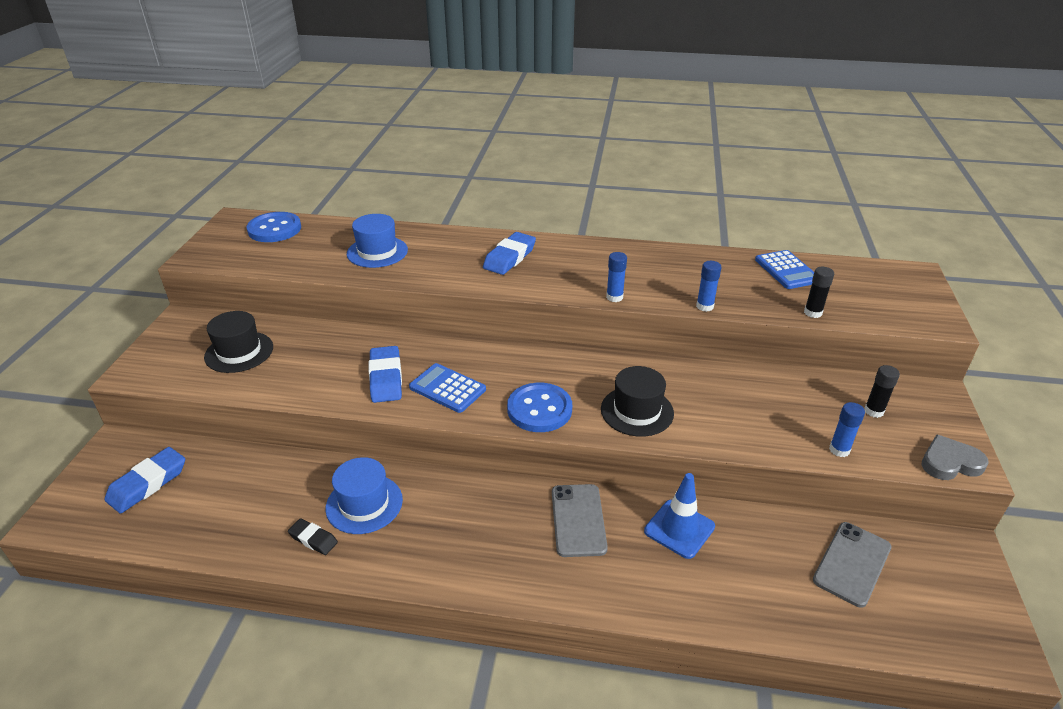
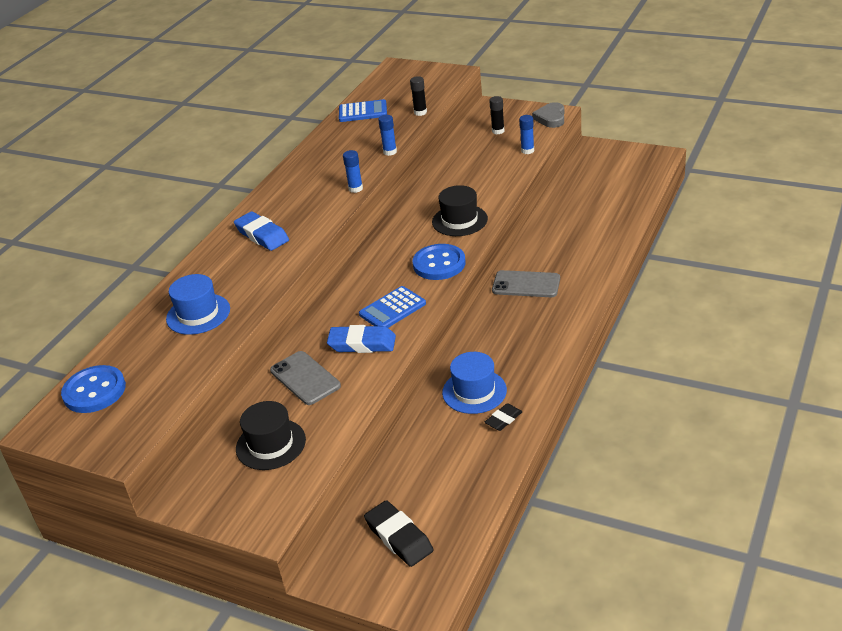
camera: 70 degrees left, 0 degrees up
blue eraser [104,447,185,514] -> black eraser [364,500,434,567]
blue traffic cone [644,473,715,559] -> none
grey phone [813,522,891,608] -> grey phone moved to [270,351,341,405]

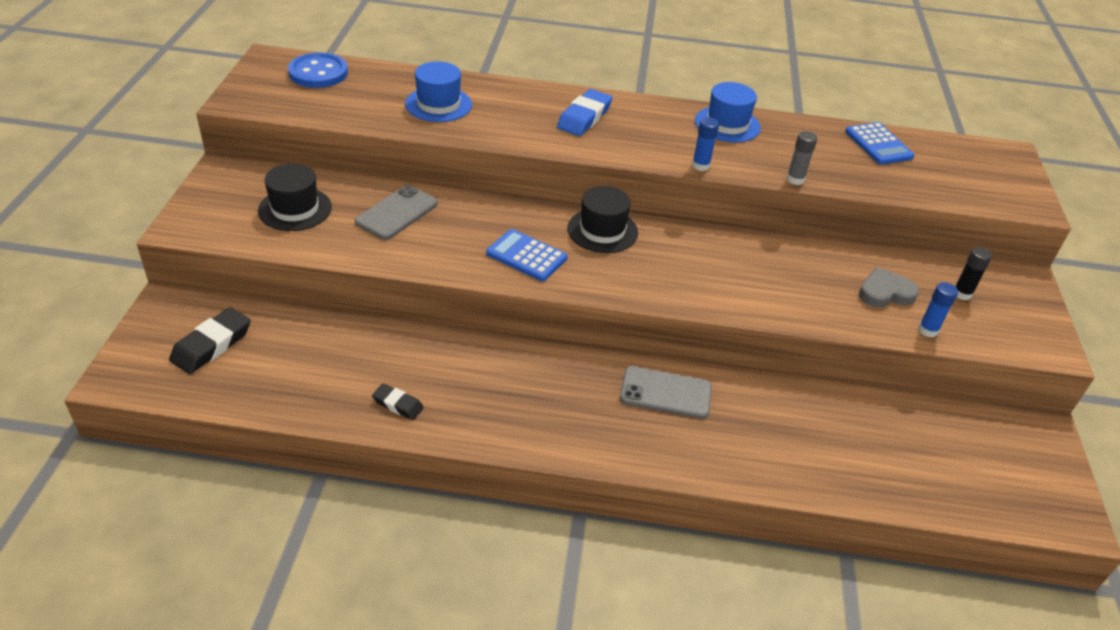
camera: 65 degrees right, 5 degrees up
blue eraser [327,325,396,353] -> none
blue glue stick [378,115,397,156] -> grey glue stick [787,131,817,185]
black glue stick [410,76,427,116] -> none
blue button [413,244,465,280] -> none
black hat [432,185,488,236] -> black hat moved to [567,186,638,253]
blue hat [442,352,507,414] -> blue hat moved to [695,82,761,143]
grey phone [492,270,560,297] -> grey phone turned 75 degrees counterclockwise [620,366,712,419]
grey heart [532,102,564,128] -> grey heart moved to [859,267,919,308]

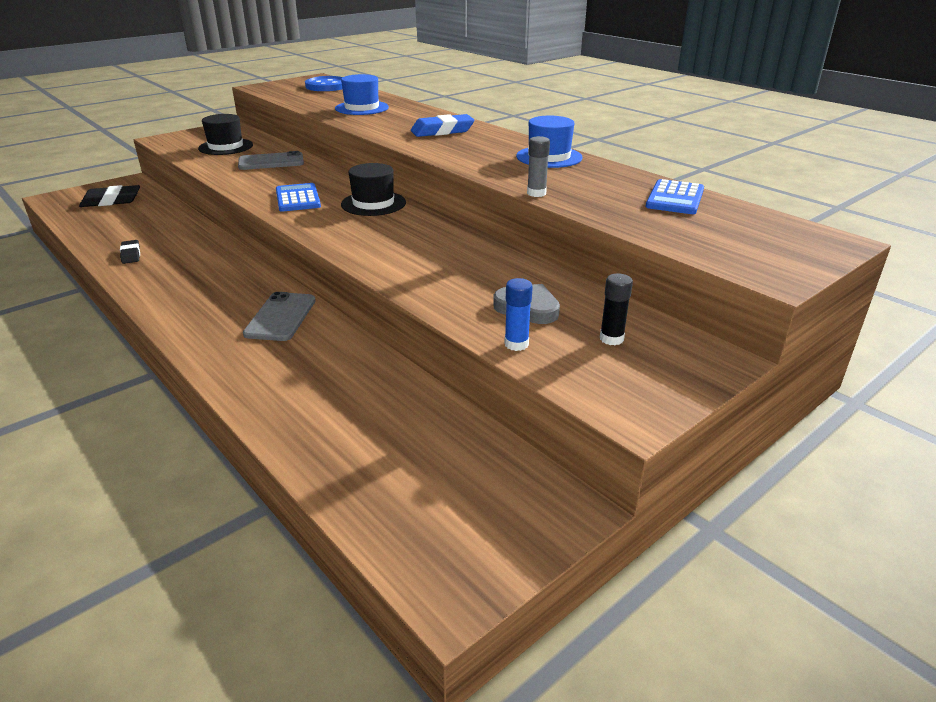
camera: 45 degrees right, 10 degrees down
grey phone [620,366,712,419] -> grey phone turned 45 degrees clockwise [243,292,316,341]
blue glue stick [692,117,719,171] -> none

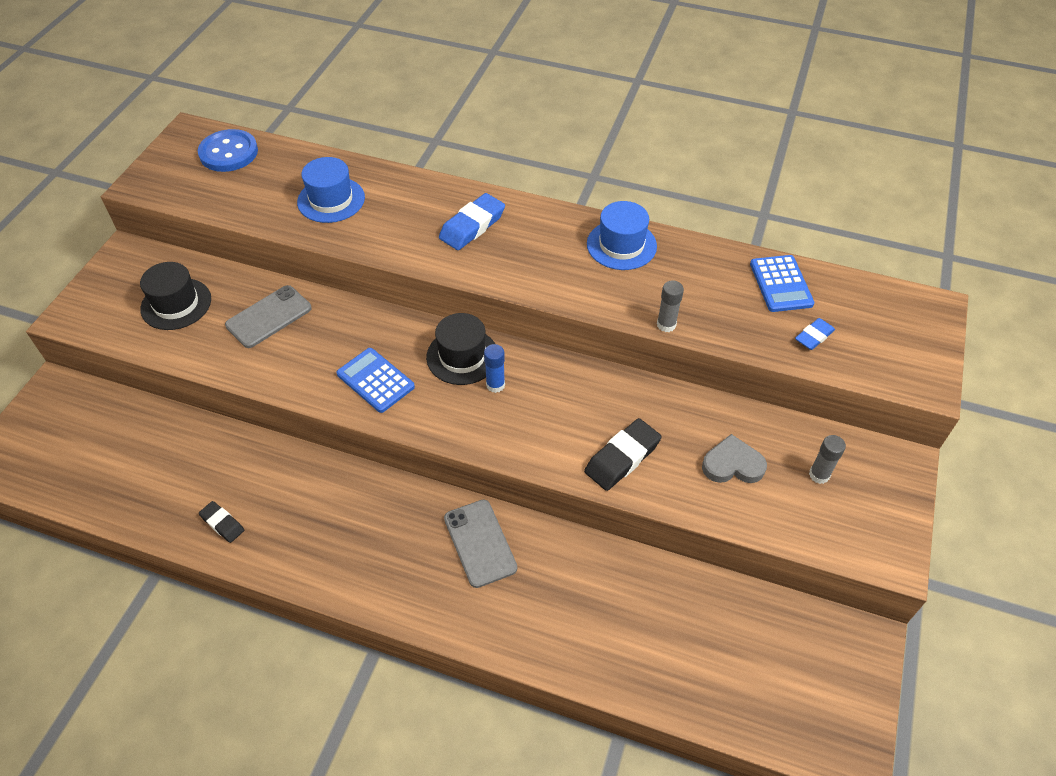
camera: 30 degrees left, 20 degrees up
black eraser [79,185,140,207] -> black eraser moved to [584,418,662,491]
blue glue stick [504,278,533,351] -> blue glue stick moved to [484,344,505,393]
black glue stick [600,273,633,345] -> grey glue stick [809,435,846,484]
none -> blue eraser [795,318,835,350]

